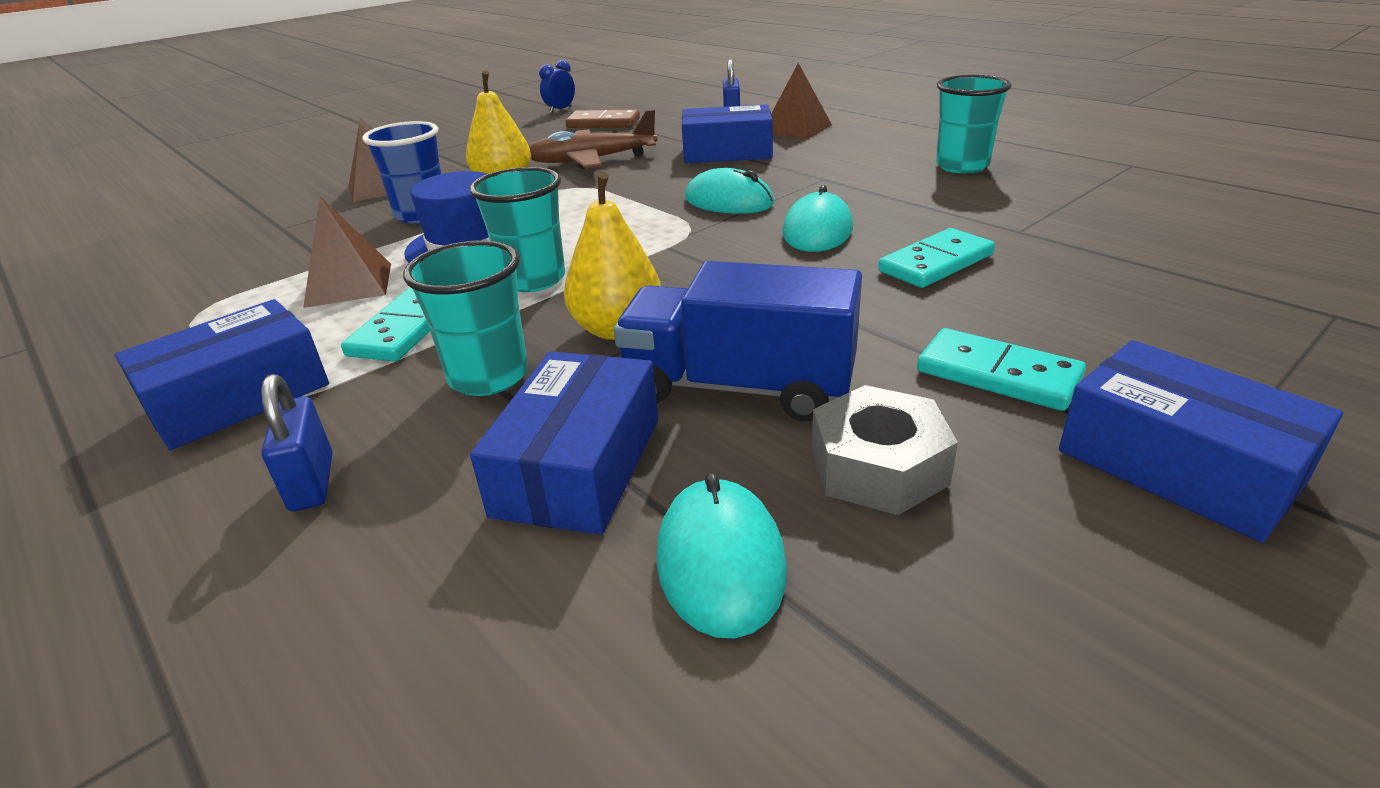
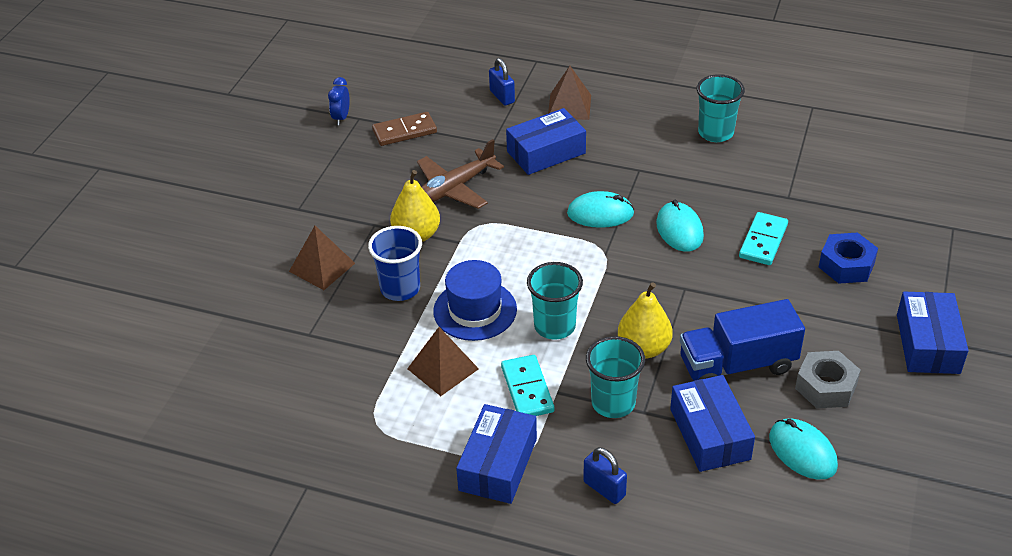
camera: 30 degrees left, 10 degrees up
turquoise domino [917,328,1086,411] -> none
blue box [1059,340,1343,543] -> blue box turned 75 degrees clockwise [897,292,969,374]
none -> blue nut [819,232,878,284]

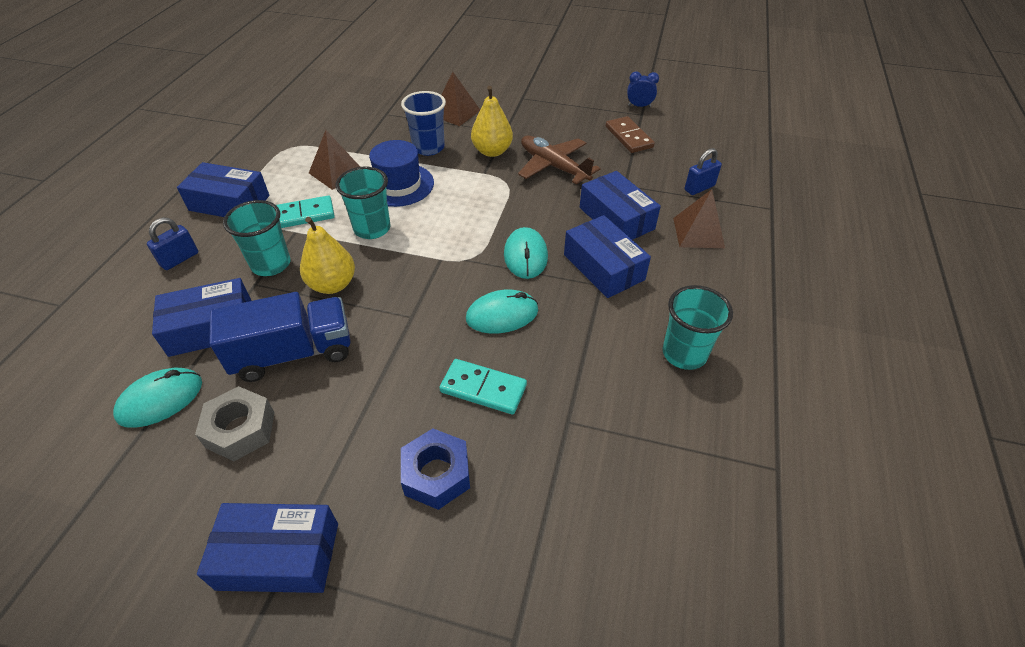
camera: 85 degrees right, 5 degrees up
blue truck [680,299,805,381] -> blue truck turned 90 degrees clockwise [209,292,351,382]
none -> blue box [564,215,651,298]

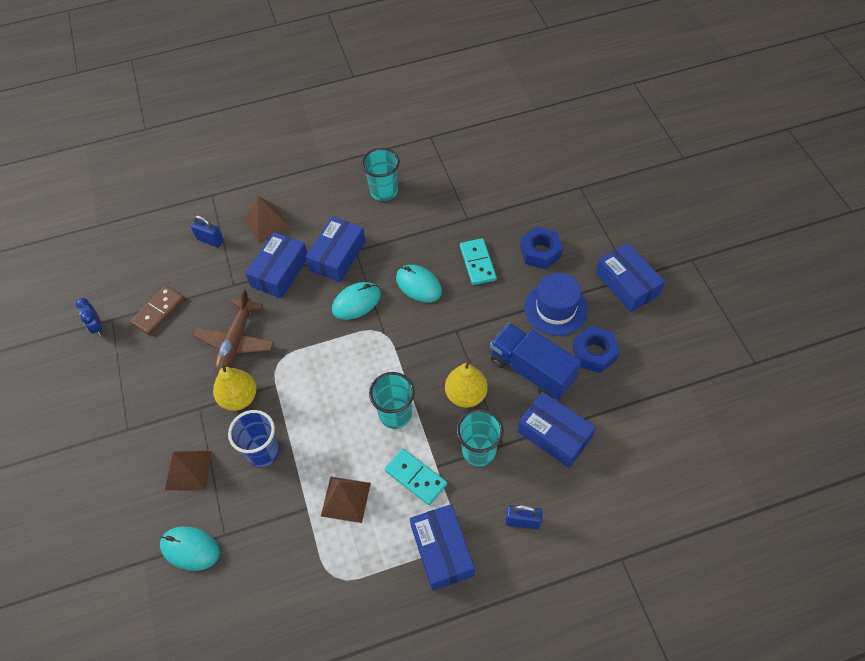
camera: 120 degrees left, 10 degrees up
turquoise mouse [113,368,202,428] -> turquoise mouse moved to [160,526,220,571]
grey nut [195,386,275,461] -> blue nut [572,326,620,373]
blue hat [369,140,434,207] -> blue hat moved to [524,273,588,336]

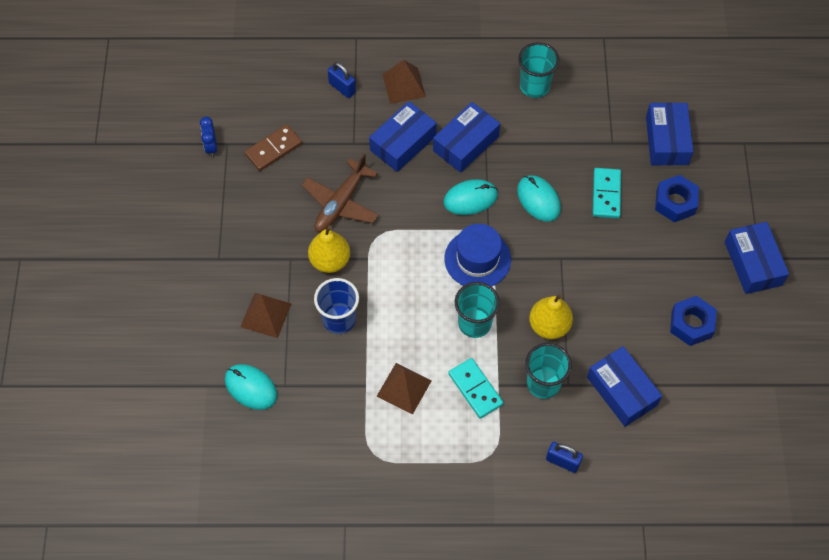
camera: 15 degrees right, 5 degrees up
blue box [410,504,475,591] -> blue box moved to [646,102,694,166]
blue truck [490,323,581,400] -> none
blue hat [524,273,588,336] -> blue hat moved to [445,224,511,287]

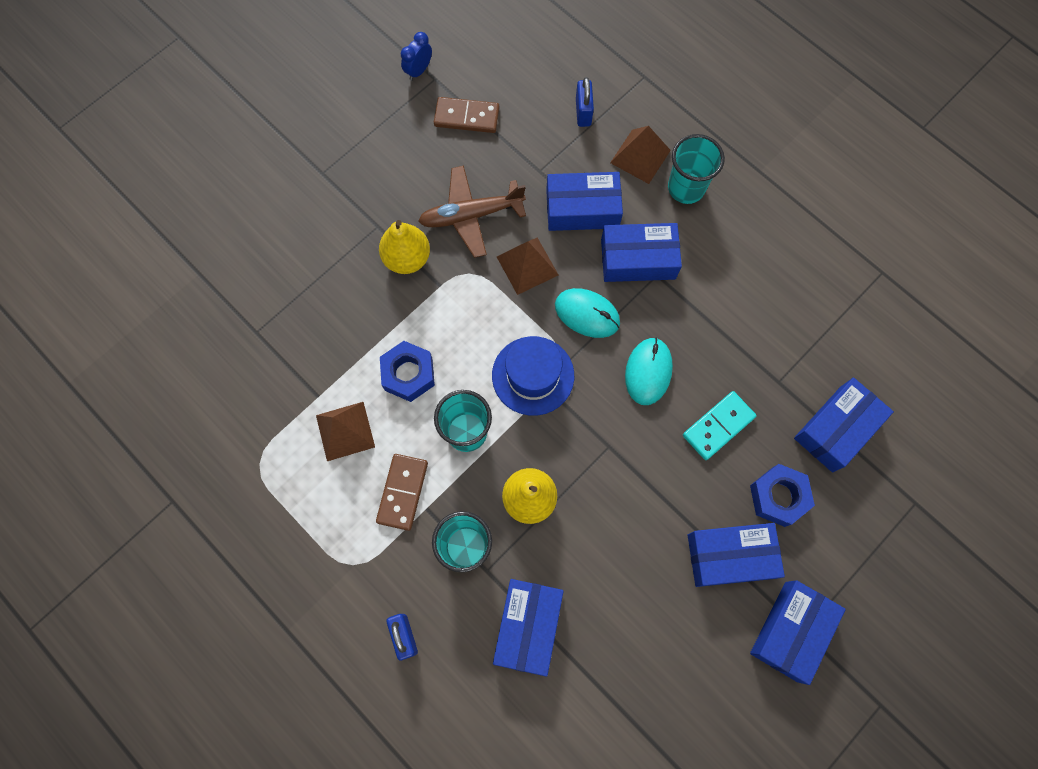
camera: 45 degrees right, 10 degrees up
turquoise mouse [225,364,277,410] -> none
brown pyramid [240,293,291,338] -> brown pyramid moved to [497,238,558,295]
blue cup [314,278,359,334] -> none
turquoise domino [448,358,504,419] -> brown domino [376,454,428,531]
turquoise cup [518,42,559,98] -> turquoise cup moved to [668,134,725,204]
blue nut [670,296,717,346] -> blue nut moved to [380,341,435,402]
none -> blue box [688,523,785,587]

